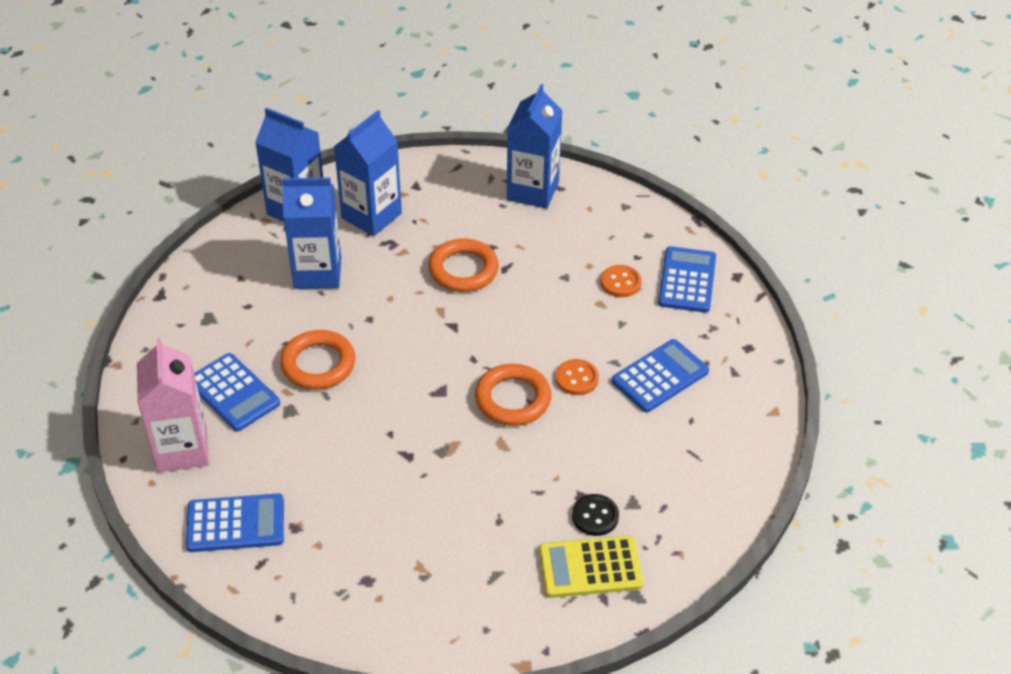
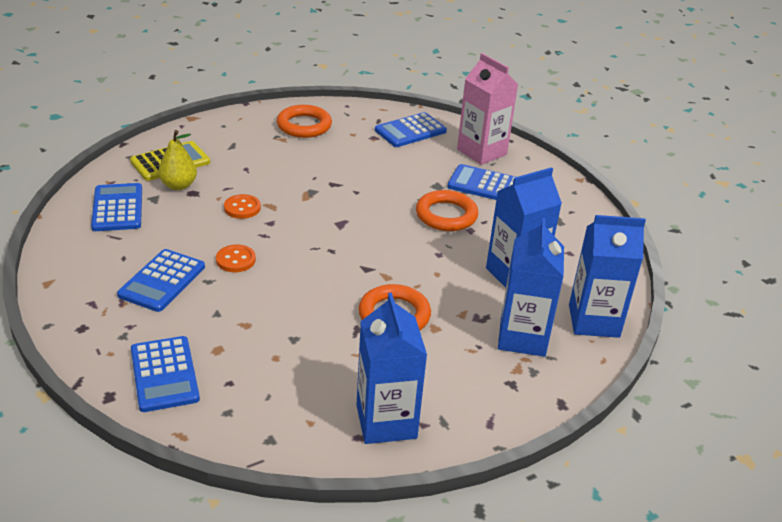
camera: 150 degrees right, 10 degrees down
orange ring [475,364,551,426] -> orange ring moved to [277,105,332,138]
black button [572,494,619,536] -> yellow pear [158,130,197,190]
orange button [601,265,641,297] -> orange button moved to [224,194,261,219]
none -> blue calculator [91,183,142,231]

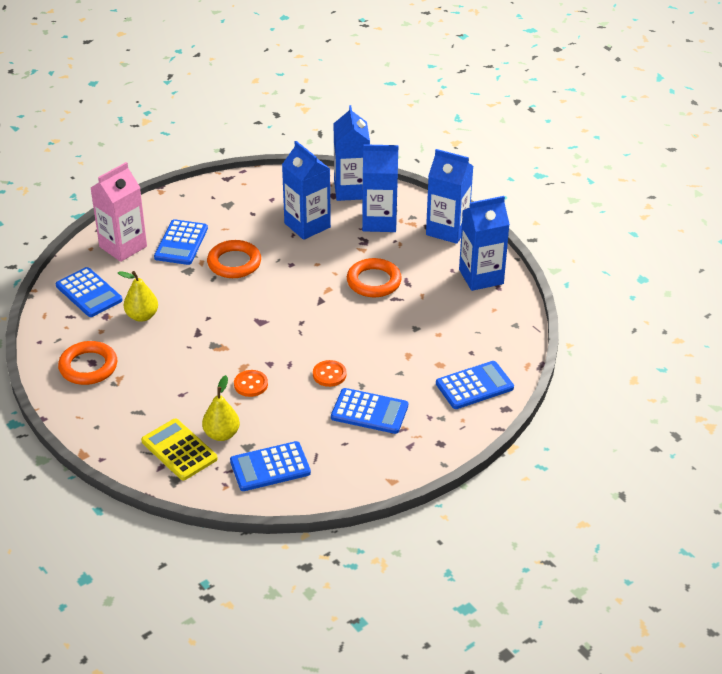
camera: 95 degrees left, 5 degrees up
none -> yellow pear [118,271,158,322]
none -> blue carton [426,149,473,244]

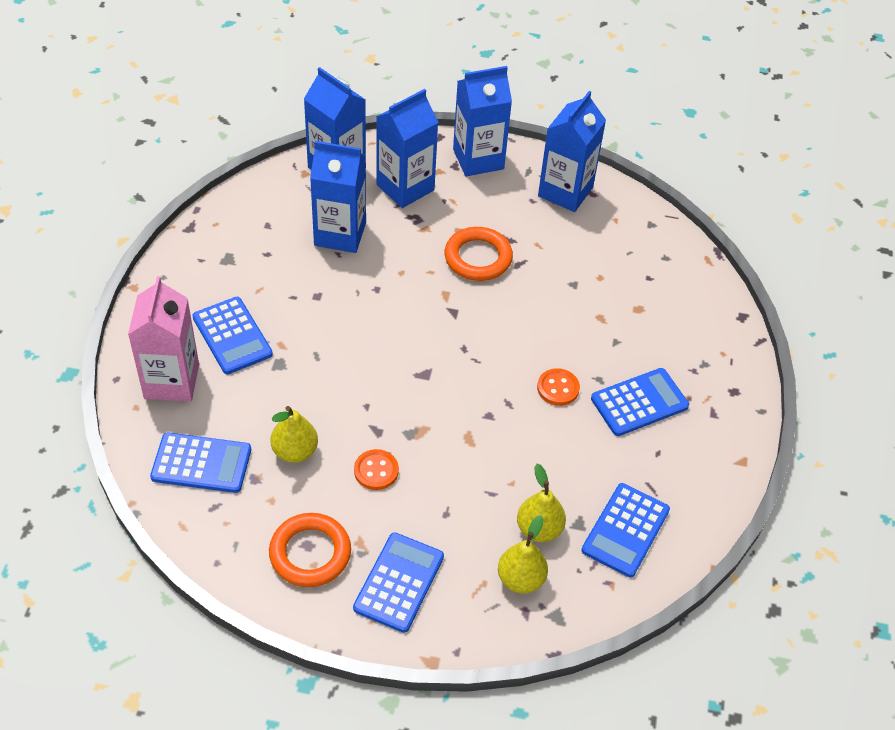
camera: 45 degrees left, 10 degrees up
yellow calculator [141,419,218,480] -> yellow pear [498,515,548,594]
orange ring [207,240,261,278] -> none
orange button [234,370,268,397] -> orange button moved to [354,449,399,490]
blue calculator [436,361,514,409] -> blue calculator moved to [353,532,444,633]

